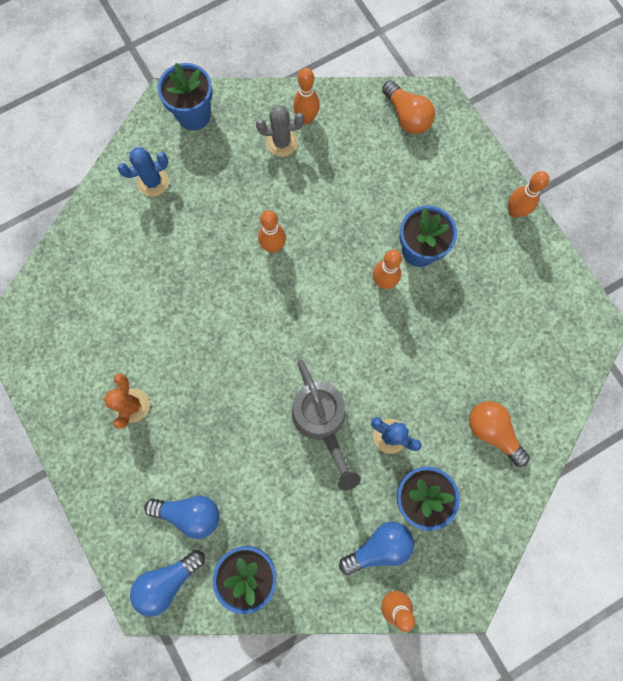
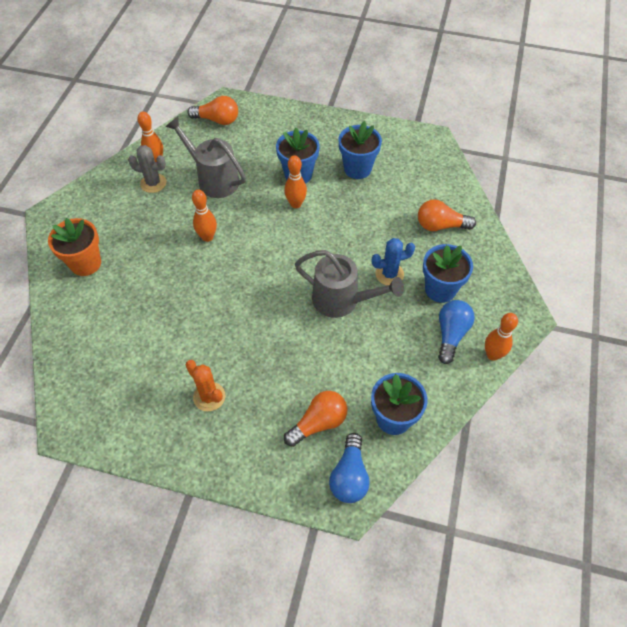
camera: 45 degrees left, 20 degrees down
blue cactus [117,147,169,196] -> orange flower pot [48,218,101,276]
blue light bulb [144,496,220,539] -> orange light bulb [284,391,347,447]
blue flower pot [158,63,213,130] -> blue flower pot moved to [338,121,382,179]
grey cactus [256,105,304,157] -> grey cactus turned 60 degrees clockwise [128,145,166,193]
orange bowling pin [508,171,549,218] -> none
none -> grey watering can [165,117,246,198]

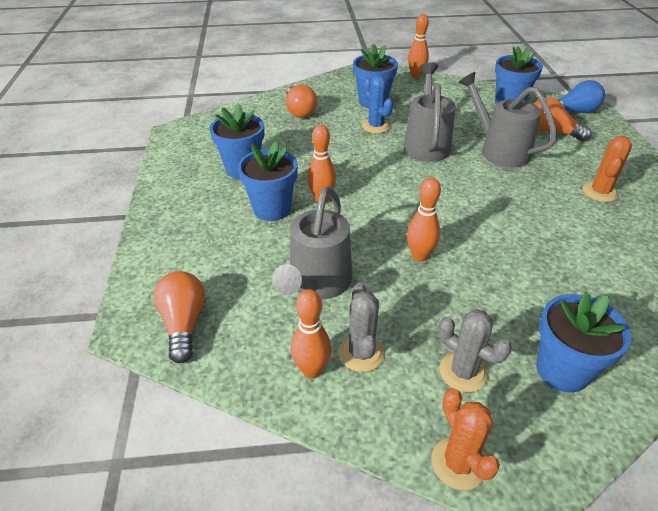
camera: 110 degrees left, 15 degrees down
orange flower pot [48,218,101,276] -> blue flower pot [536,292,631,393]
blue light bulb [438,300,475,364] -> none
none -> orange cactus [431,388,500,490]
none -> grey cactus [439,309,512,392]
none -> grey watering can [458,72,557,167]

